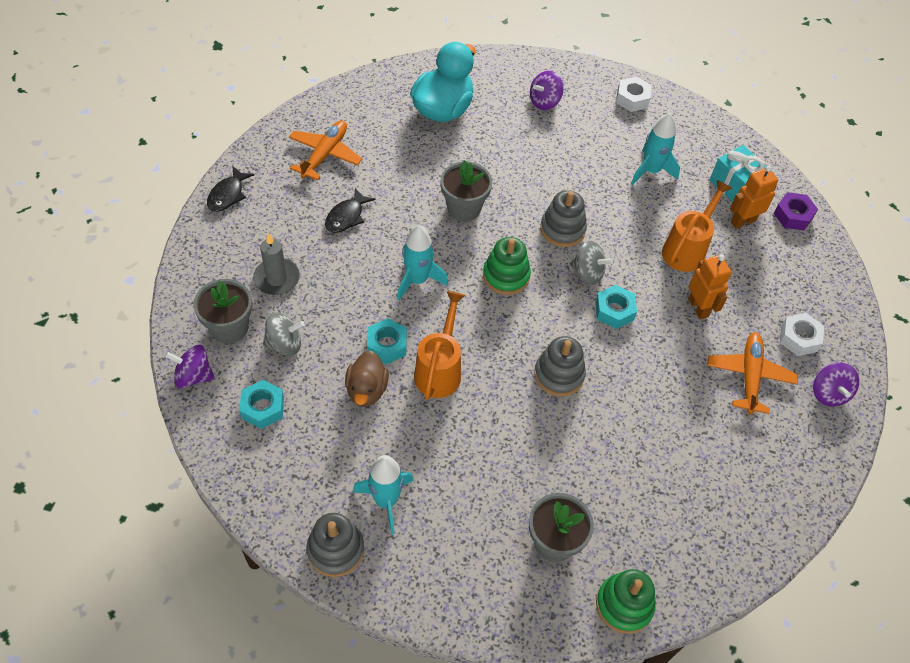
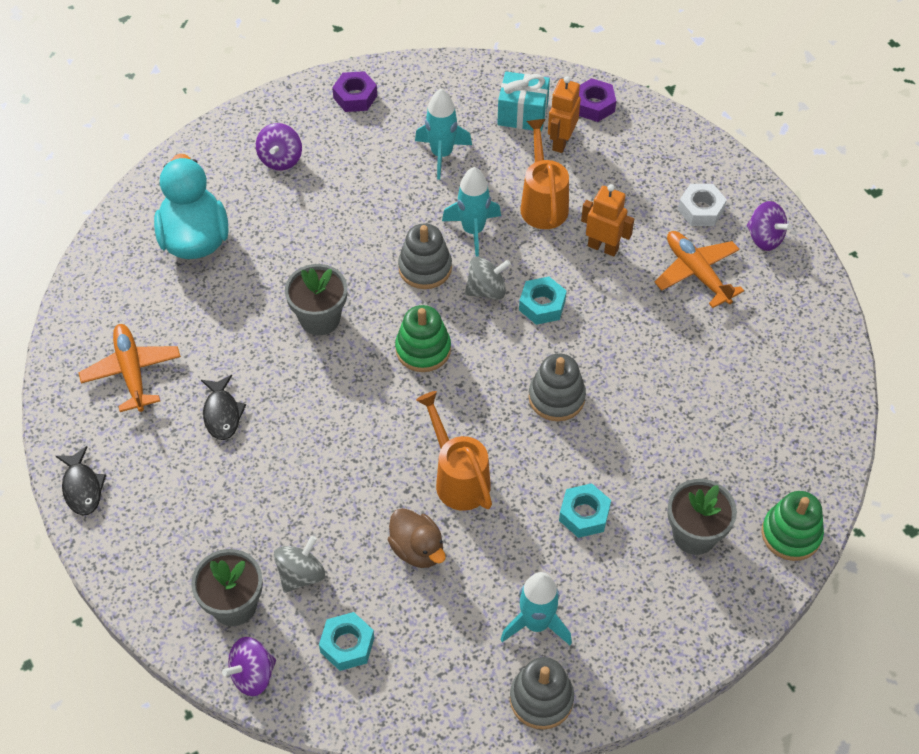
camera: 40 degrees left, 0 degrees up
grey candle [253,233,300,295] -> none
turquoise nut [367,318,407,365] -> turquoise nut moved to [559,483,611,538]
turquoise rocket [397,225,448,300] -> turquoise rocket moved to [442,167,501,257]
white nut [616,77,652,112] -> purple nut [332,71,377,112]

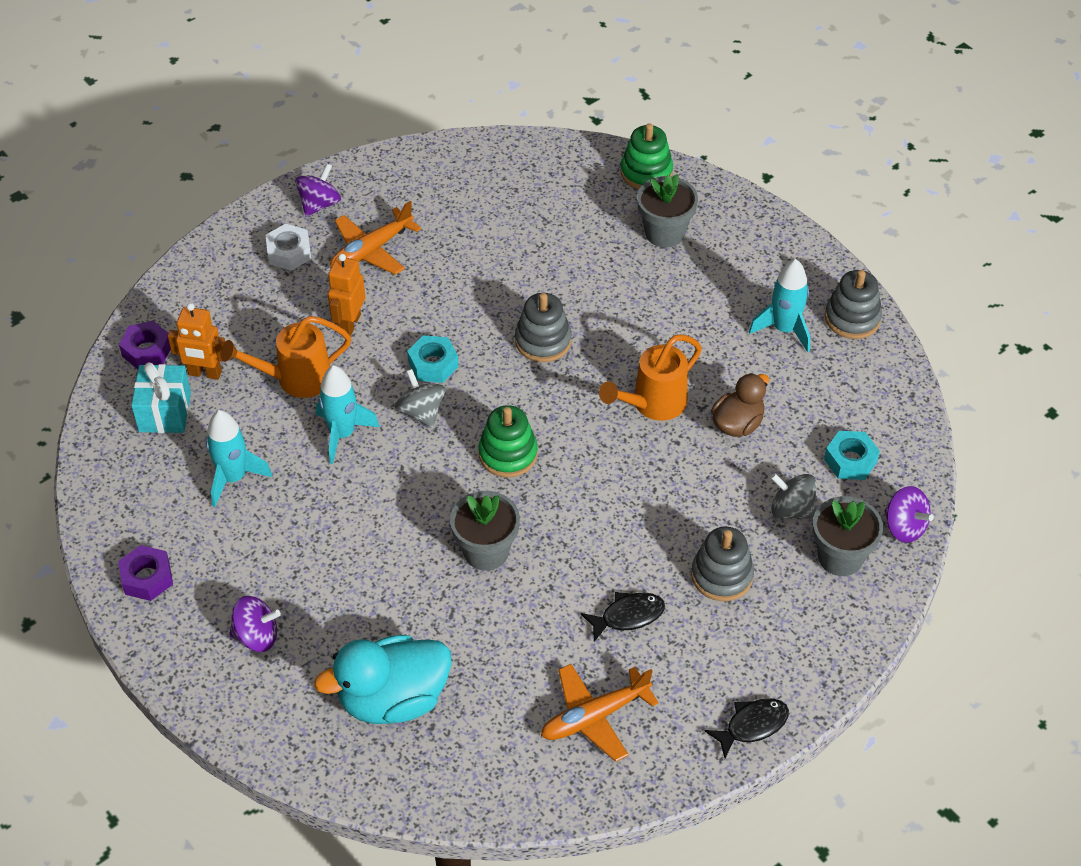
camera: 100 degrees left, 5 degrees down
grey stacking toy [398,223,452,289] -> grey stacking toy moved to [691,526,754,601]
turquoise nut [559,483,611,538] -> none

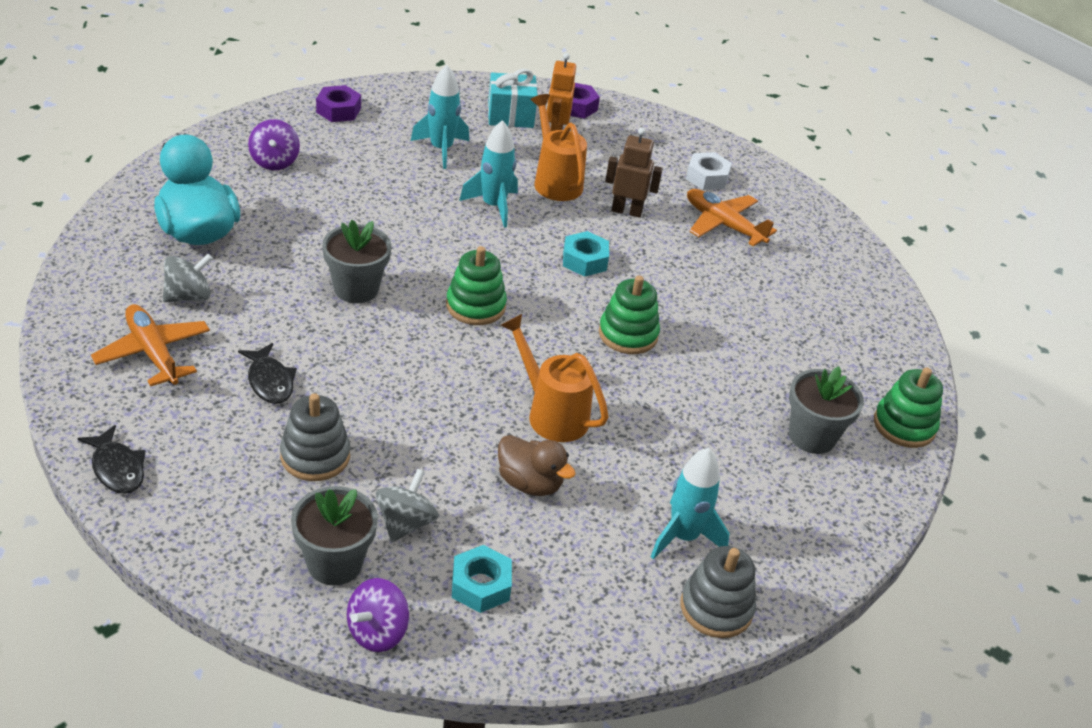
camera: 80 degrees right, 10 degrees down
purple spinning top [295,164,341,217] -> none
orange robot [328,254,365,336] -> brown robot [605,128,663,218]
grey spinning top [395,369,446,428] -> grey spinning top moved to [163,254,213,302]
grey stacking toy [515,293,572,362] -> green stacking toy [599,275,660,354]

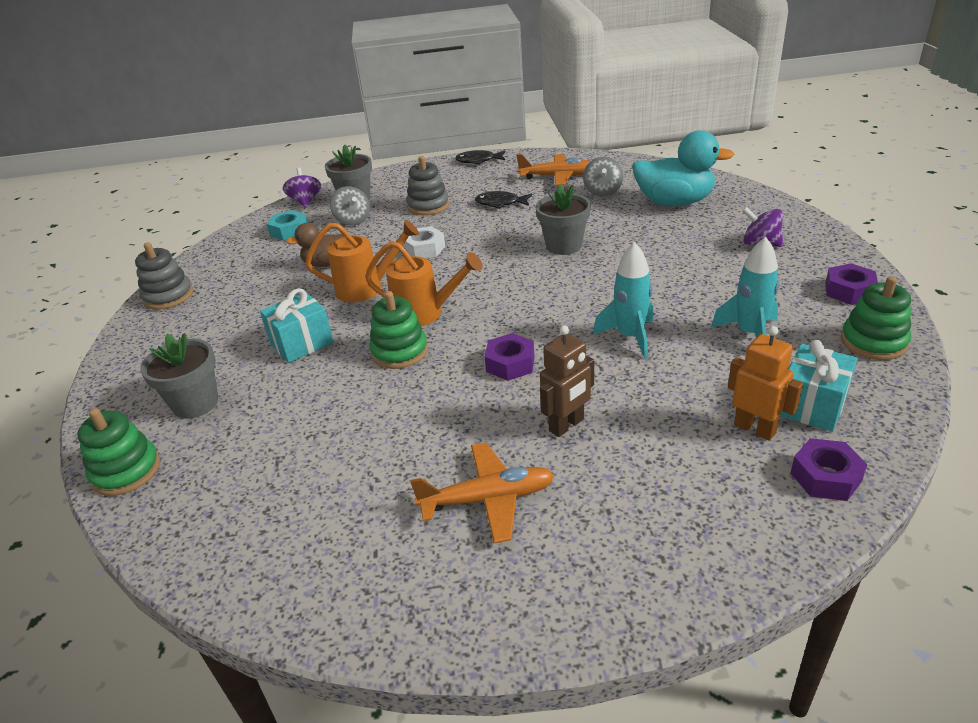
camera: 135 degrees right, 5 degrees down
green stacking toy [446,246,507,325] -> green stacking toy moved to [841,276,911,360]
orange watering can [531,94,587,201] -> orange watering can moved to [365,241,483,326]
turquoise nut [563,231,609,277] -> purple nut [485,333,535,381]
turquoise rocket [651,448,730,559] -> none
white nut [686,152,732,190] -> white nut moved to [403,226,445,258]
none -> turquoise gift [260,288,334,363]

